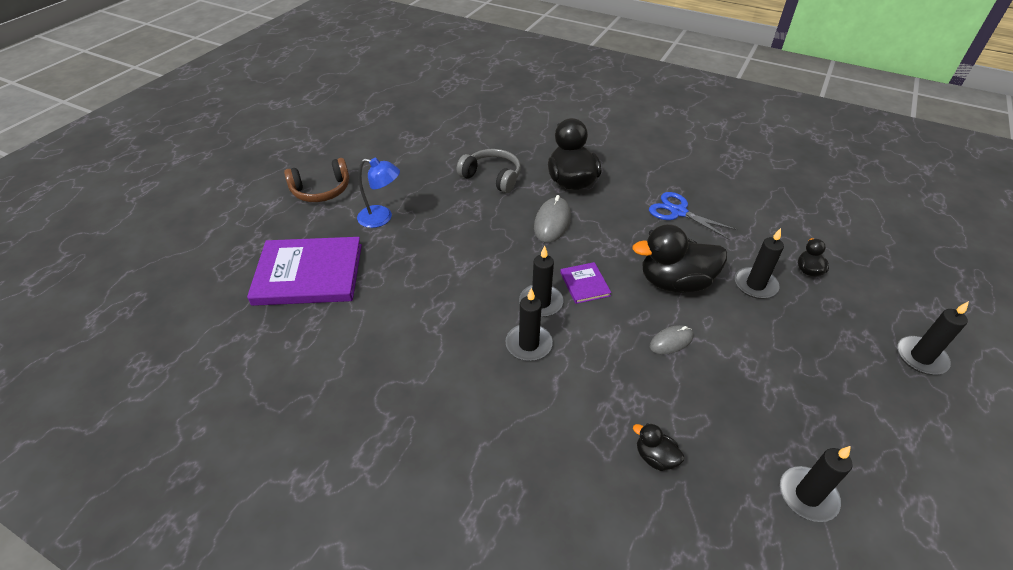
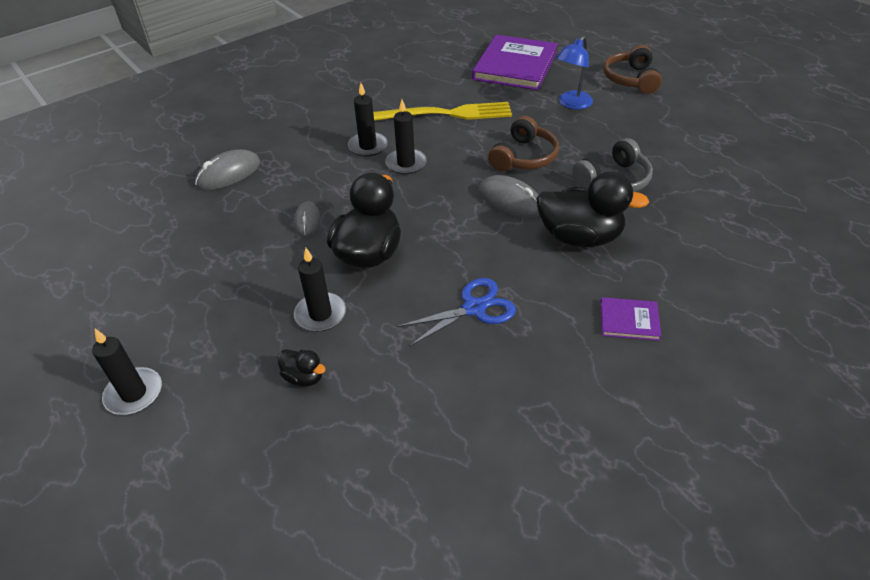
camera: 115 degrees right, 0 degrees up
purple book [560,262,611,304] -> purple book moved to [601,297,661,341]
black duck [633,423,684,471] -> grey mouse [195,149,260,190]
black candle [780,446,853,522] -> none
none -> yellow fork [373,102,512,121]
none -> brown headphones [488,116,559,172]

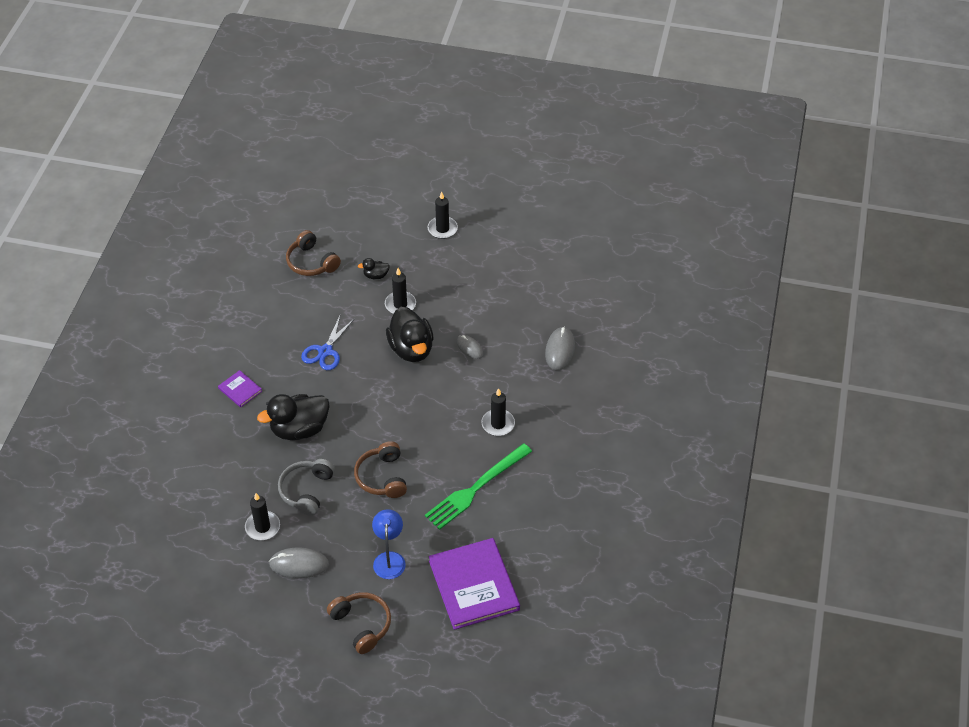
camera: 140 degrees right, 5 degrees up
yellow fork [373,102,512,121] -> green fork [425,443,532,530]
black candle [385,100,427,175] -> black candle moved to [245,493,280,540]
grey mouse [479,175,539,218] -> grey mouse moved to [269,547,329,578]
purple book [601,297,661,341] -> purple book turned 75 degrees clockwise [218,370,262,407]
none -> brown headphones [286,230,341,276]

